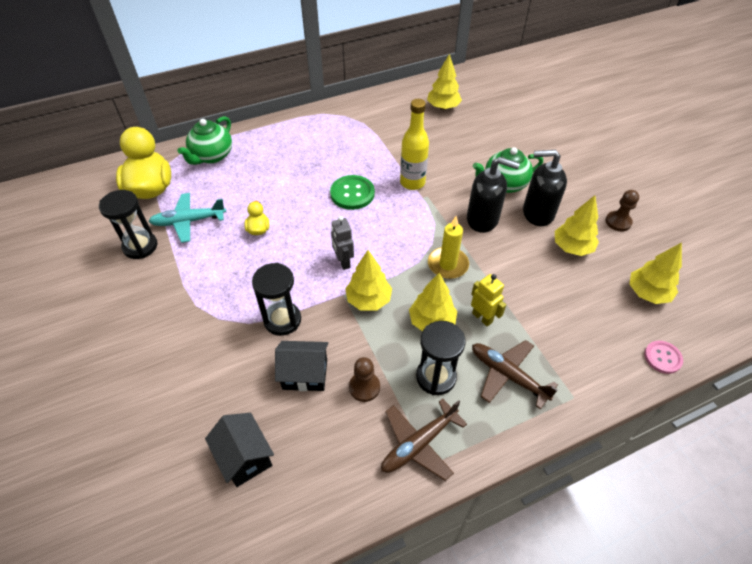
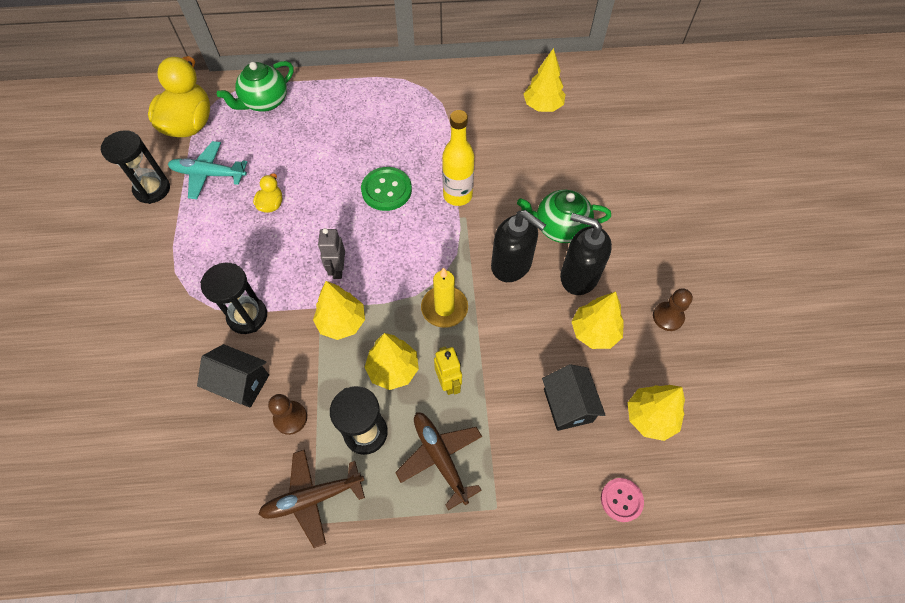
camera: 20 degrees right, 10 degrees up
black house [205,413,274,487] -> black house moved to [542,364,605,431]

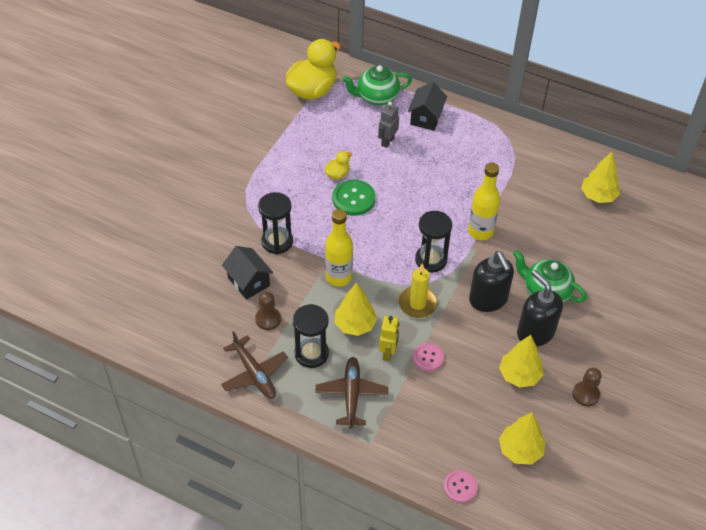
camera: 30 degrees right, 10 degrees down
black hourglass [101,130,170,204] -> black hourglass moved to [415,211,452,273]
turquoise plane [168,141,247,199] -> none
brown plane [258,450,365,548] -> brown plane turned 135 degrees counterclockwise [221,331,288,399]
yellow tree [313,281,365,340] -> yellow bottle [325,209,353,287]
grey robot [318,228,345,279] -> grey robot moved to [378,102,399,148]
green button [361,167,412,211] -> green button moved to [332,180,375,216]
black house [542,364,605,431] -> black house moved to [408,82,447,130]
none -> pink button [413,343,444,371]

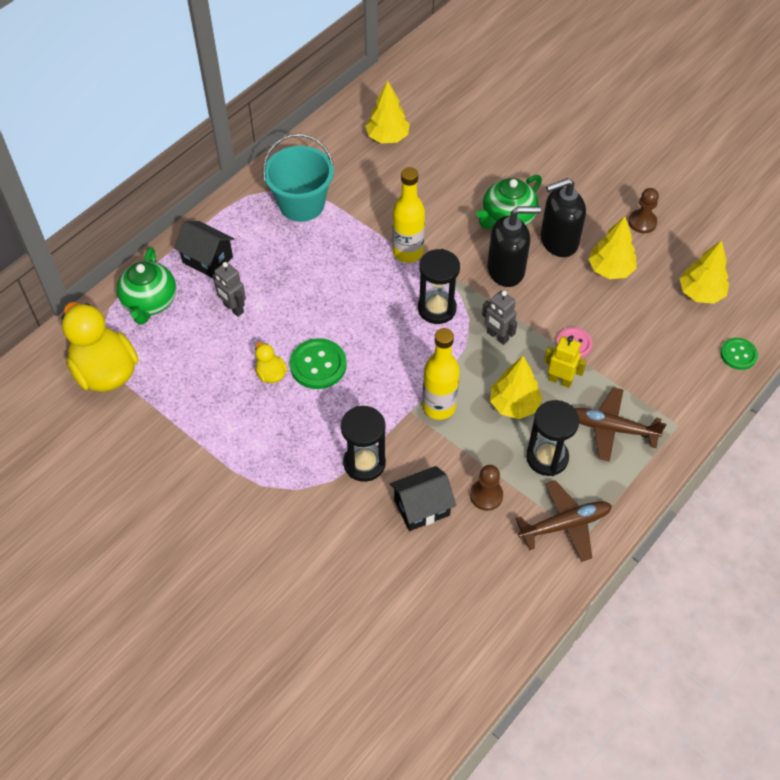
camera: 75 degrees left, 5 degrees up
yellow candle [398,263,438,318] -> grey robot [482,290,517,345]
pink button [443,470,478,503] -> green button [720,338,758,370]
none -> turquoise bucket [263,133,334,222]

